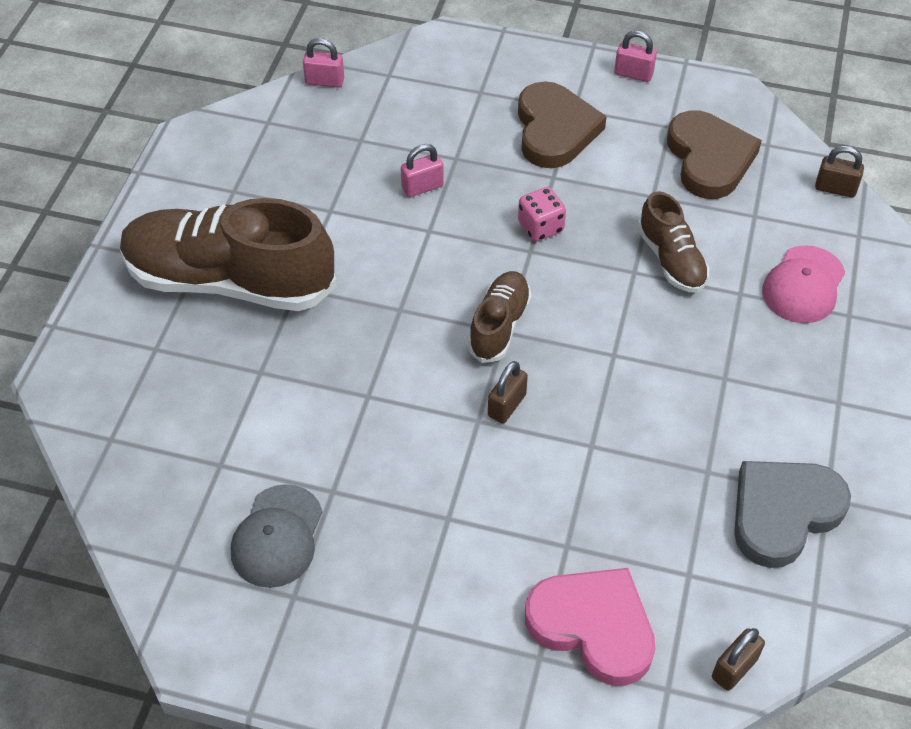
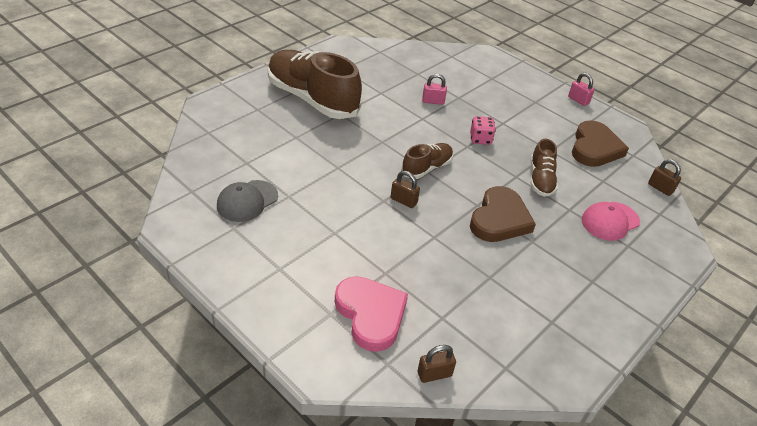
camera: 25 degrees right, 10 degrees down
pink padlock [303,38,344,88] -> none
brown padlock [488,361,528,423] -> brown padlock turned 60 degrees clockwise [391,171,420,208]
brown heart [518,81,607,168] -> brown heart moved to [470,186,536,242]
grey heart [734,461,851,568] -> none

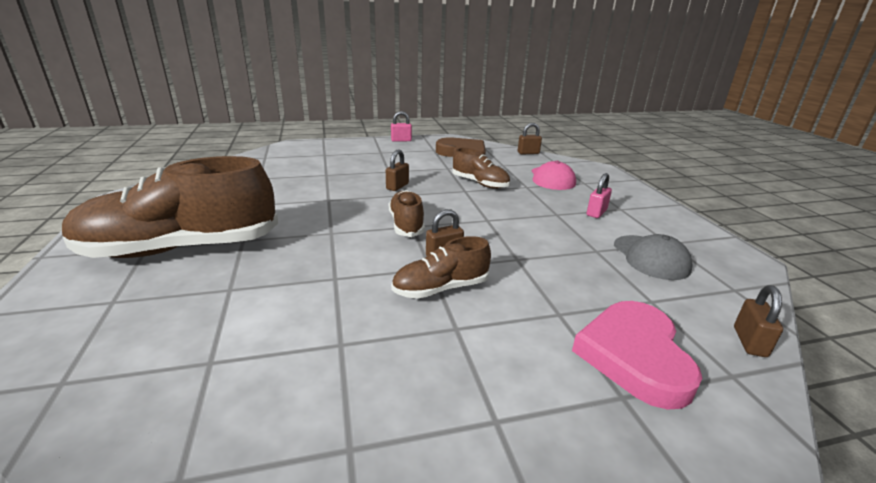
camera: 55 degrees left, 15 degrees down
grey cap [217,180,278,222] -> grey cap moved to [614,234,693,280]
pink heart [335,276,408,352] -> pink heart turned 90 degrees counterclockwise [572,301,702,410]
pink padlock [422,74,447,105] -> pink padlock moved to [587,173,612,218]
pink dice [470,116,496,145] -> brown padlock [386,150,409,191]
brown heart [470,186,536,242] -> none
none -> brown shoe [391,236,491,299]

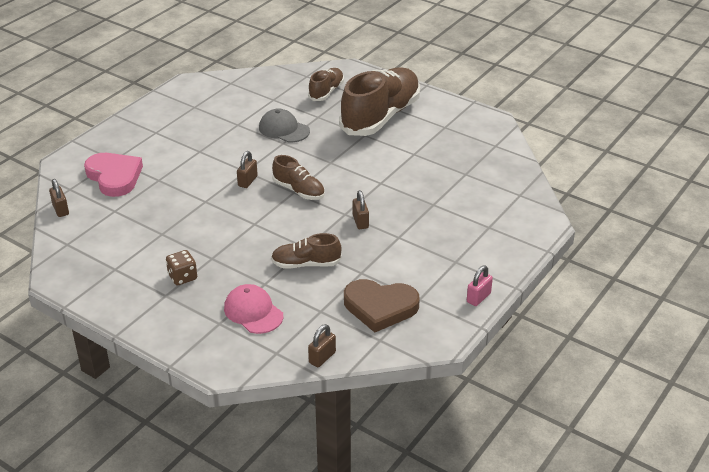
camera: 140 degrees right, 10 degrees up
brown shoe [391,236,491,299] -> brown shoe moved to [308,68,344,101]
pink padlock [587,173,612,218] -> brown dice [166,250,197,285]
grey cap [614,234,693,280] -> grey cap moved to [259,108,310,142]

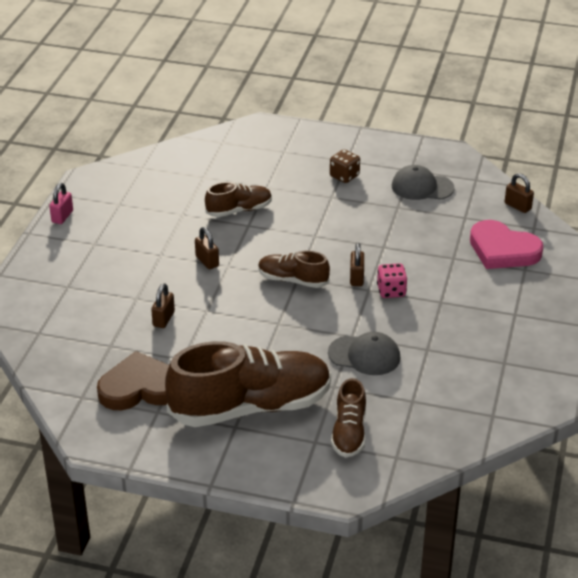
camera: 160 degrees right, 0 degrees up
pink cap [224,284,283,334] -> none
brown padlock [308,324,336,367] -> brown padlock moved to [151,283,175,328]
brown shoe [339,67,420,136] -> brown shoe turned 120 degrees counterclockwise [165,341,331,427]
brown heart [344,279,420,332] -> brown heart moved to [97,351,169,410]
none -> pink dice [377,263,407,298]
none -> grey cap [392,165,455,200]

